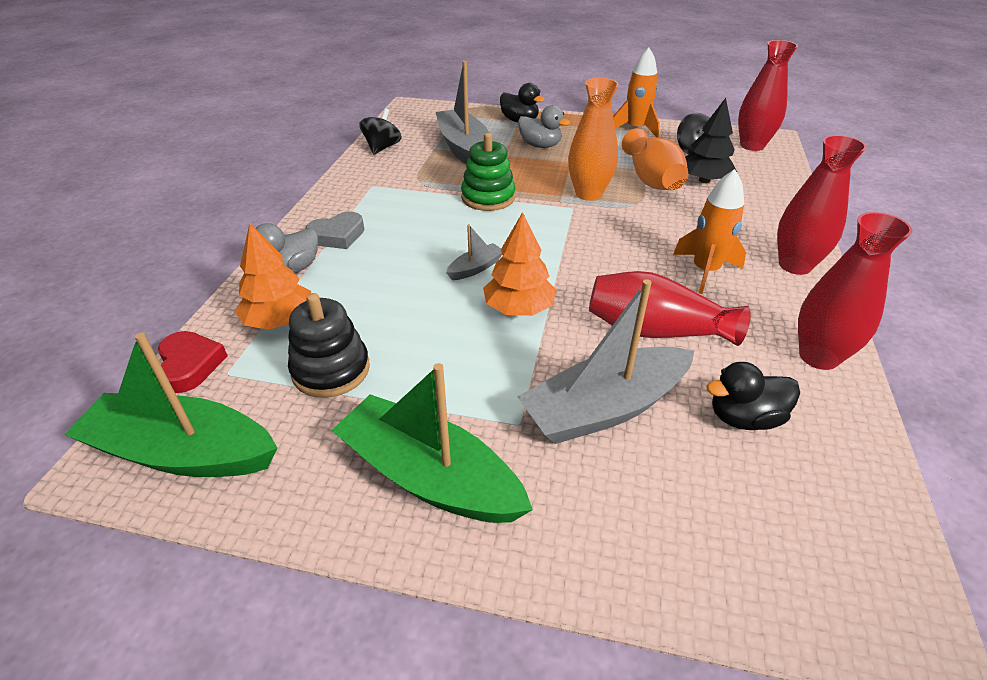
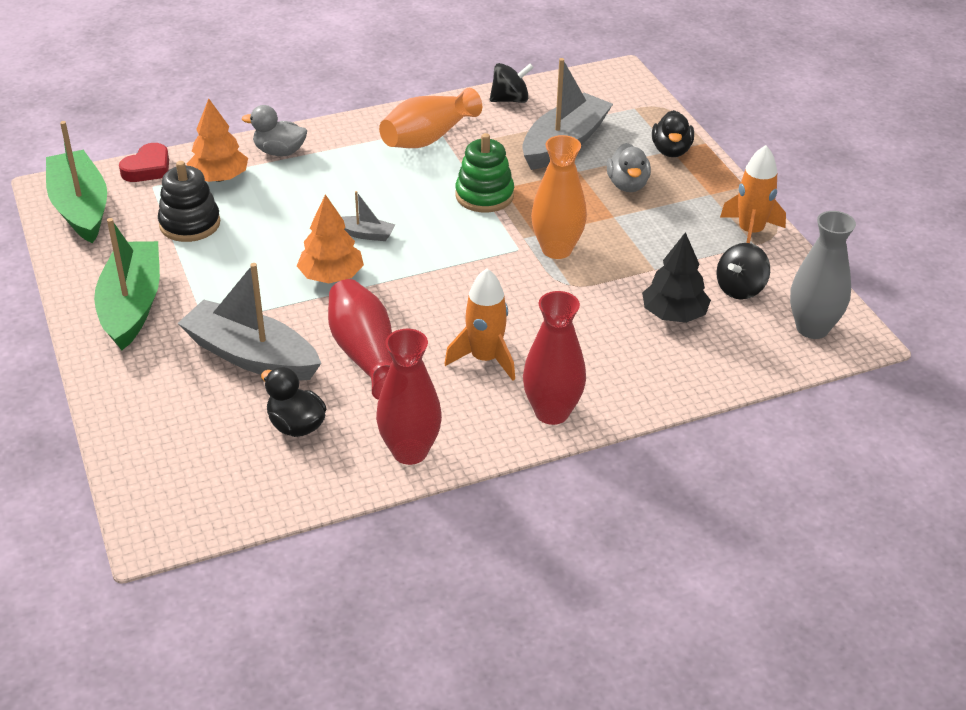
camera: 55 degrees right, 0 degrees up
grey heart [305,211,364,249] -> none
orange vase [622,128,688,190] -> orange vase moved to [379,88,482,148]
red vase [738,40,798,151] -> grey vase [790,211,856,339]

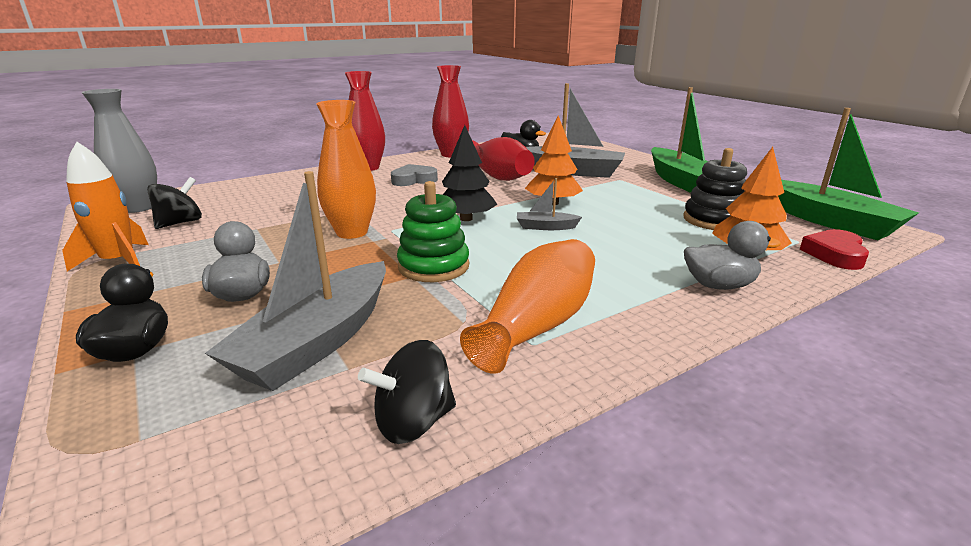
camera: 170 degrees right, 15 degrees down
orange rocket [444,269,515,381] -> grey heart [391,164,438,186]
black tree [642,232,711,323] -> black tree moved to [442,125,497,221]

